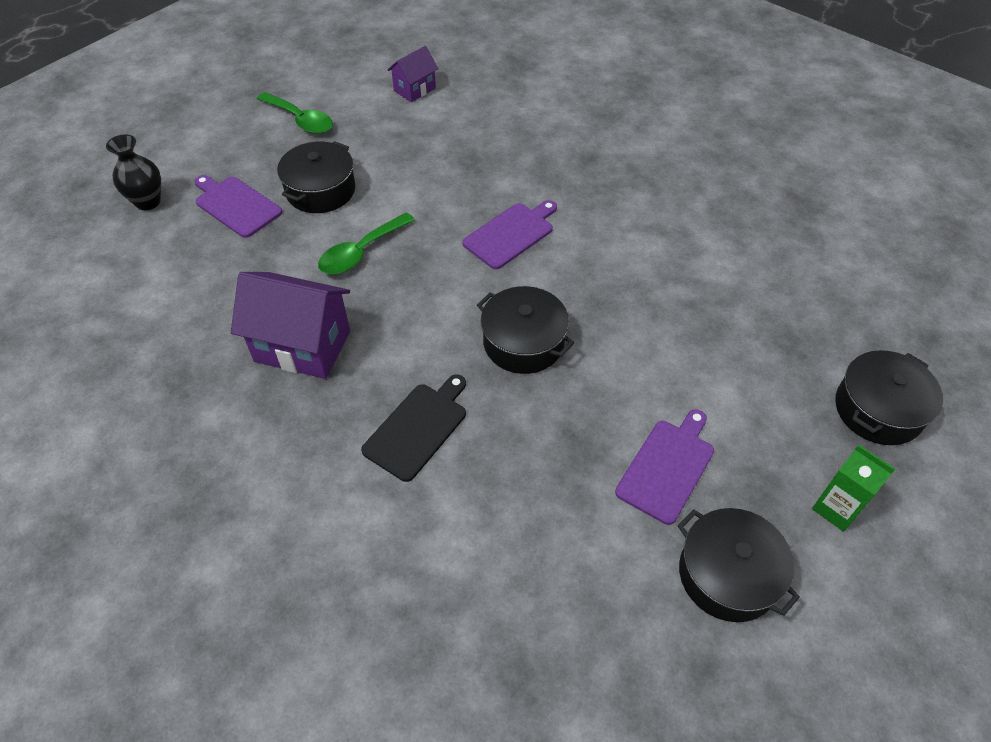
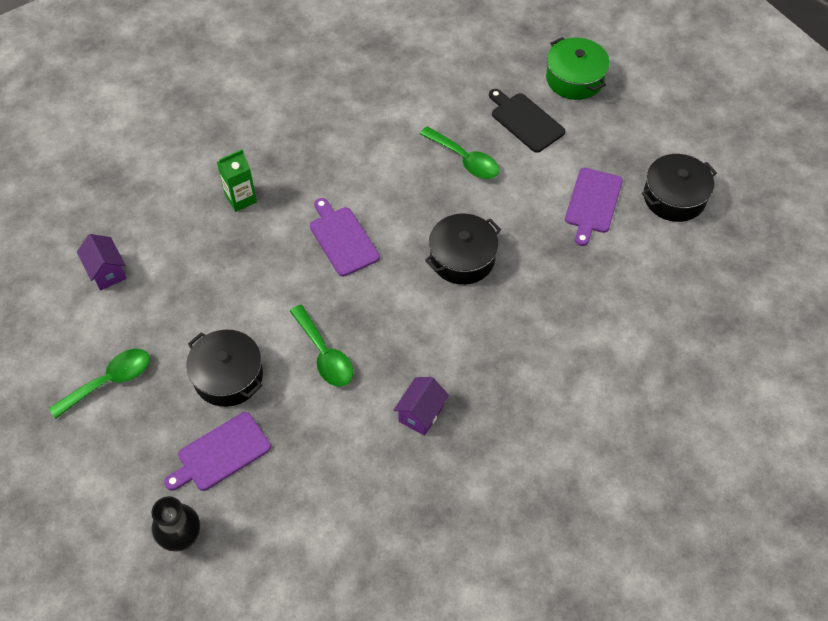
camera: 75 degrees left, 5 degrees up
purple house [231,272,350,379] -> purple house [394,377,449,436], size x0.56
black cutting board [361,374,466,482] -> black cutting board moved to [489,89,565,153]
purple cutting board [615,409,714,525] -> purple cutting board turned 120 degrees counterclockwise [565,168,623,246]
green carton [812,445,895,532] -> green carton moved to [217,149,257,212]
black pot [835,350,943,445] -> green pot [546,37,610,100]
none -> green spoon [420,126,499,179]

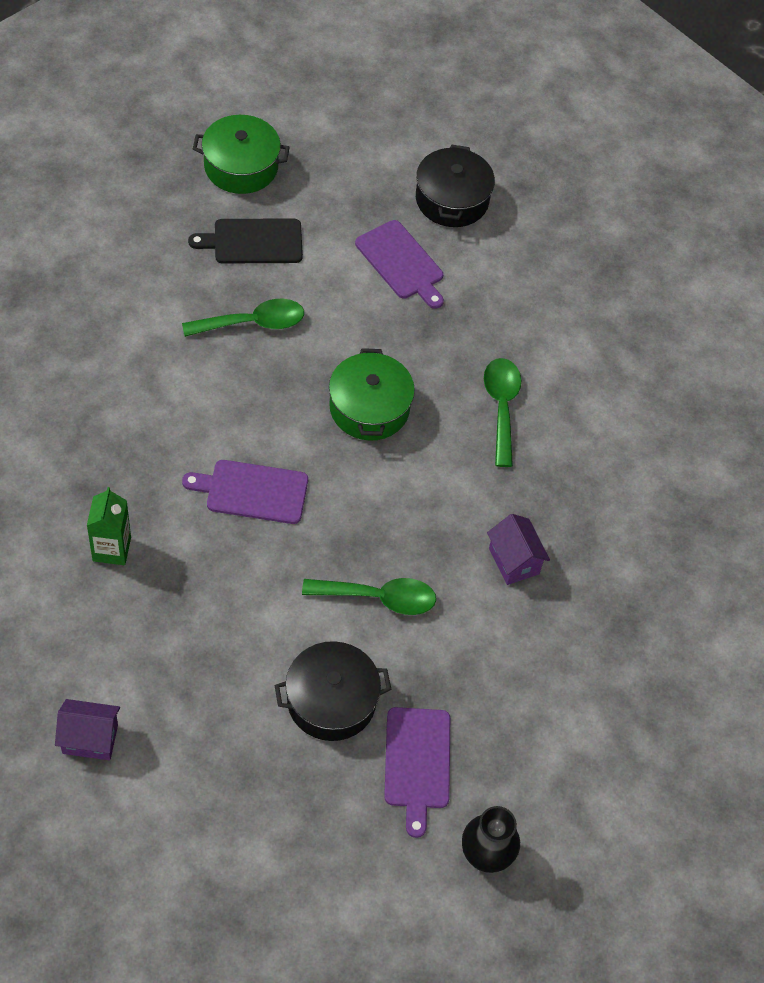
camera: 60 degrees left, 0 degrees up
green spoon [49,349,150,419] -> green spoon moved to [484,358,521,467]
black pot [425,214,501,285] -> green pot [329,348,415,441]

